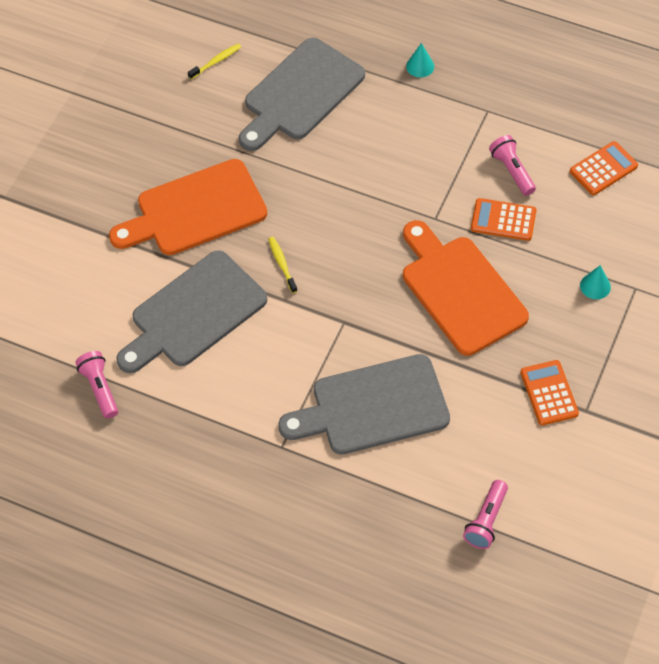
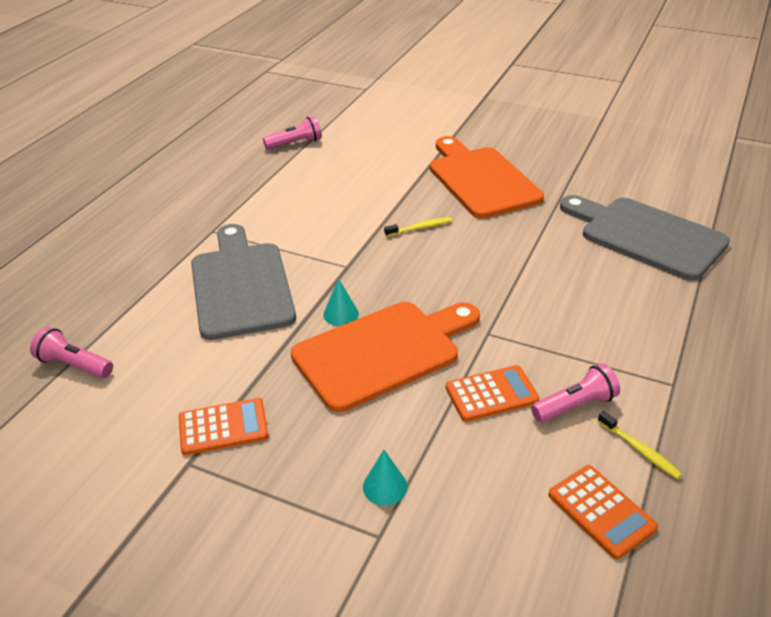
camera: 90 degrees right, 20 degrees down
grey cutting board [116,250,267,373] -> none
yellow toothbrush [188,43,241,79] -> yellow toothbrush moved to [598,411,682,479]
turquoise cone [406,43,434,78] -> turquoise cone moved to [323,278,359,326]
orange calculator [471,198,537,241] -> orange calculator turned 60 degrees clockwise [446,365,540,422]

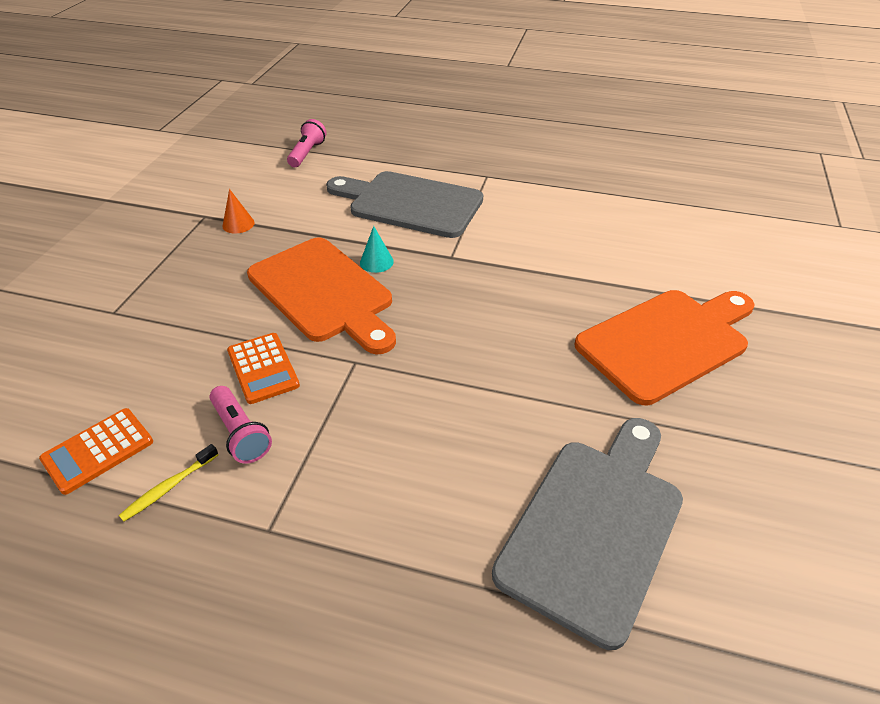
camera: 80 degrees right, 5 degrees up
orange calculator [179,398,269,455] -> orange cone [222,189,255,234]
grey cutting board [191,224,296,340] -> grey cutting board turned 135 degrees counterclockwise [326,171,483,238]
pink flashlight [263,116,322,150] -> none
turquoise cone [363,450,408,506] -> none
yellow toothbrush [384,217,452,237] -> none

